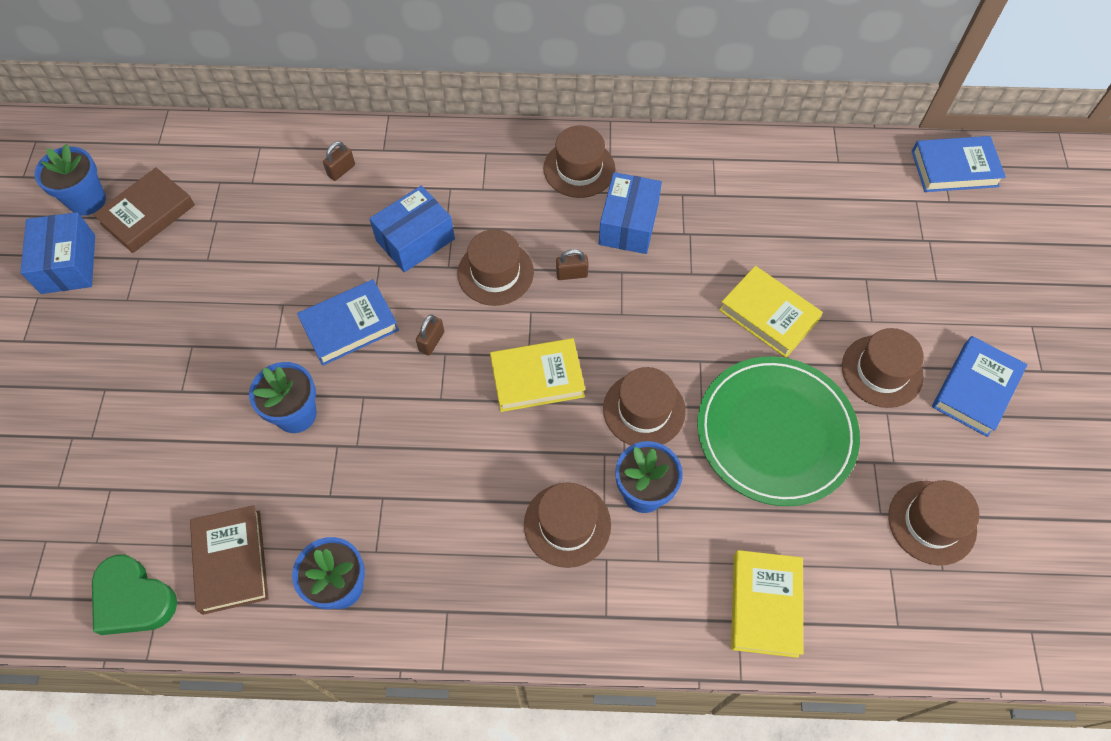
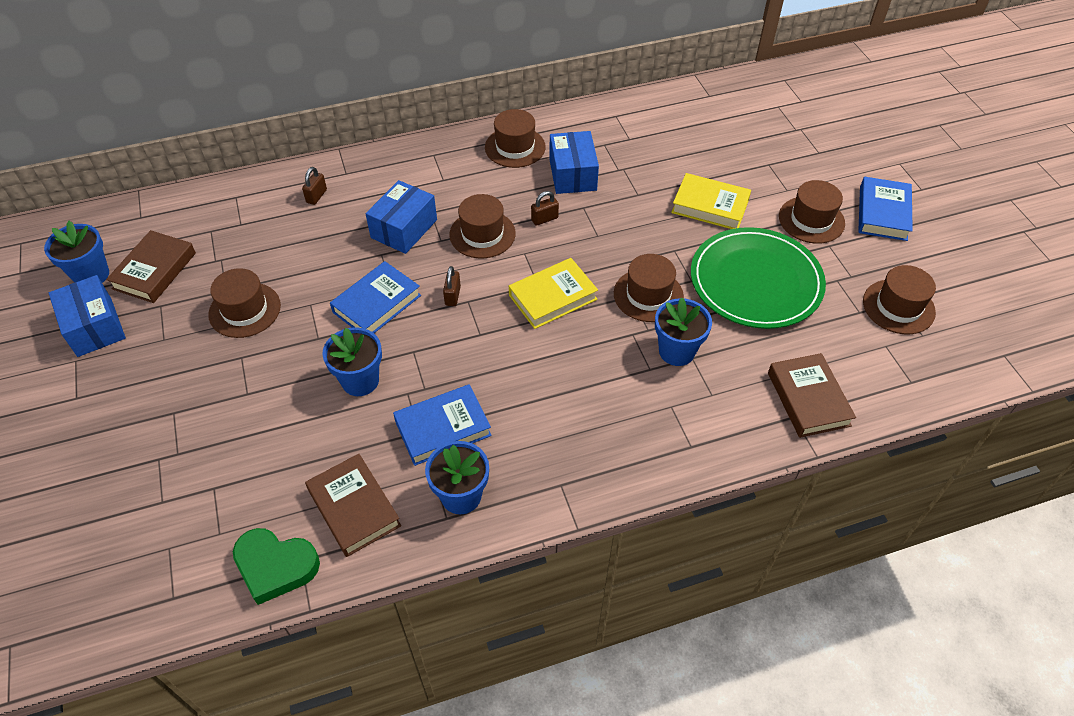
camera: 20 degrees left, 10 degrees down
brown hat [524,482,611,568] -> brown hat moved to [208,268,281,338]
yellow book [731,550,803,658] -> brown book [768,353,856,438]
blue book [912,136,1006,192] -> blue book moved to [393,384,492,466]

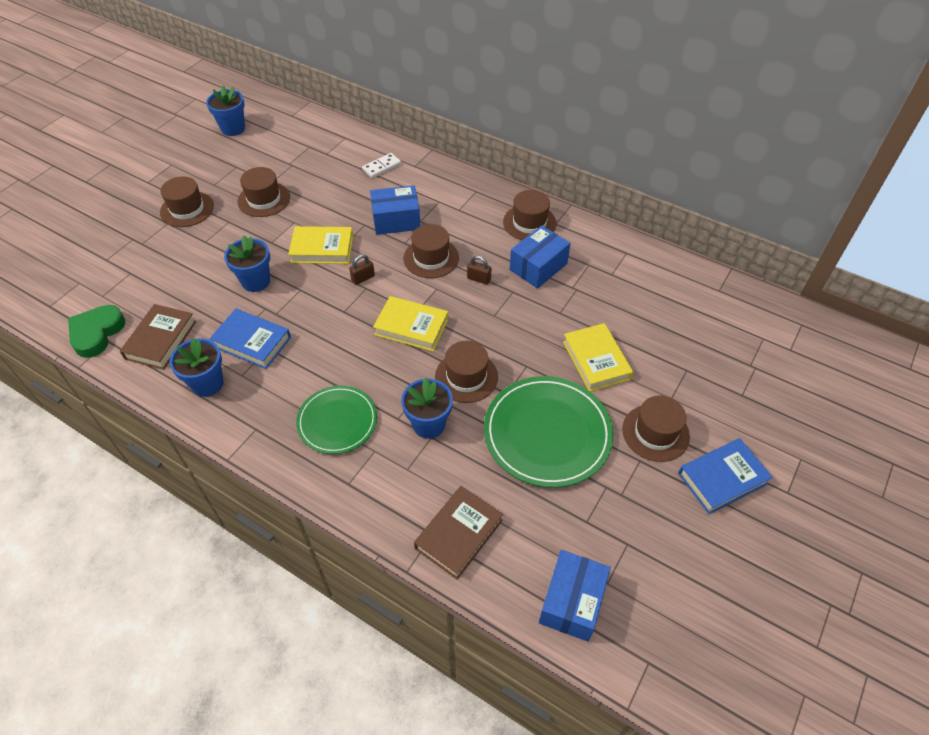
camera: 50 degrees right, 0 degrees up
blue box [49,275,126,357] -> blue box moved to [539,550,611,642]
brown book [106,230,196,303] -> none
green heart [233,528,320,605] -> green heart turned 45 degrees clockwise [68,305,125,358]
brown padlock [302,167,327,205] -> white domino [362,153,401,178]
blue book [330,261,421,333] -> yellow book [288,226,353,264]
brown hat [863,265,936,334] -> brown hat moved to [160,176,214,227]
none -> green plate [296,386,377,454]

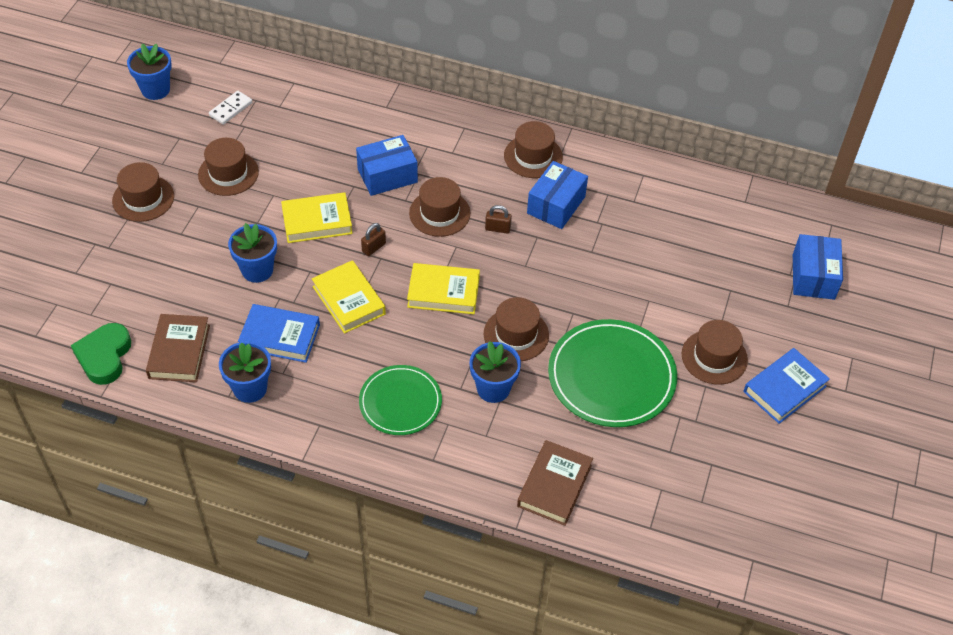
camera: 15 degrees left, 0 degrees up
white domino [362,153,401,178] -> white domino moved to [209,91,252,125]
blue box [539,550,611,642] -> blue box moved to [793,234,843,300]
yellow book [563,323,633,391] -> yellow book moved to [312,260,386,334]

